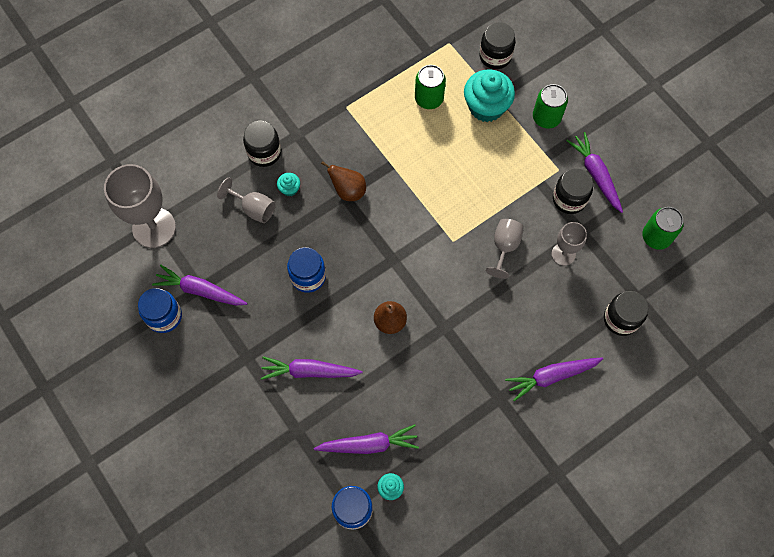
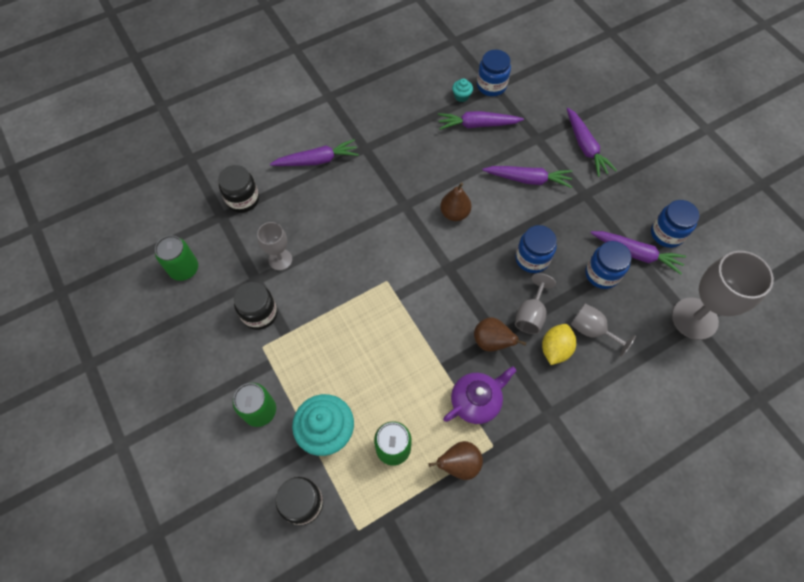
camera: 175 degrees left, 5 degrees down
black jar [243,120,281,167] -> none
turquoise cupcake [277,173,300,196] -> yellow lemon [542,324,576,365]
grey goblet [485,219,524,279] -> grey goblet moved to [515,273,556,334]
purple carrot [566,132,623,213] -> purple carrot moved to [567,108,617,177]
none -> brown pear [429,441,483,480]
none -> purple teapot [443,366,517,424]
none -> blue jar [586,241,632,289]

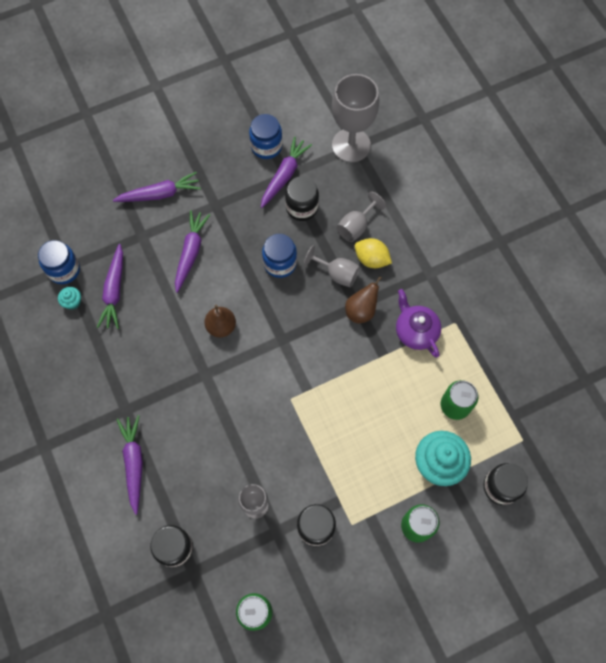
camera: 85 degrees left, 5 degrees up
brown pear [429,441,483,480] -> none
blue jar [586,241,632,289] -> black jar [285,176,319,221]

